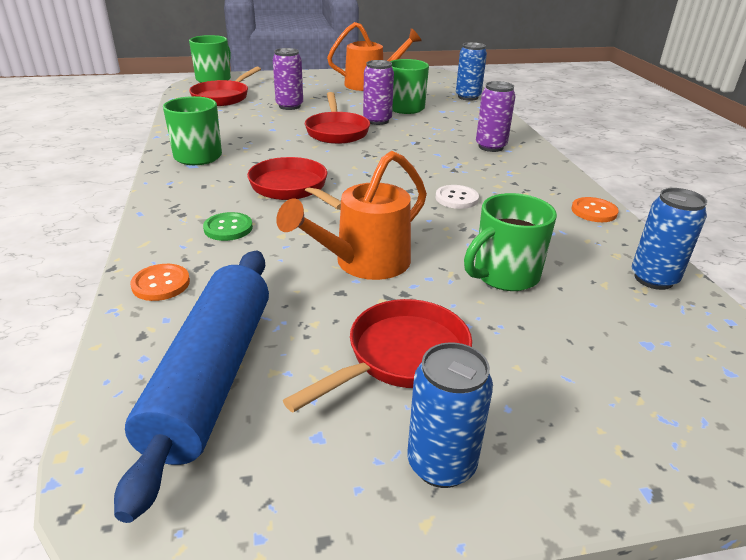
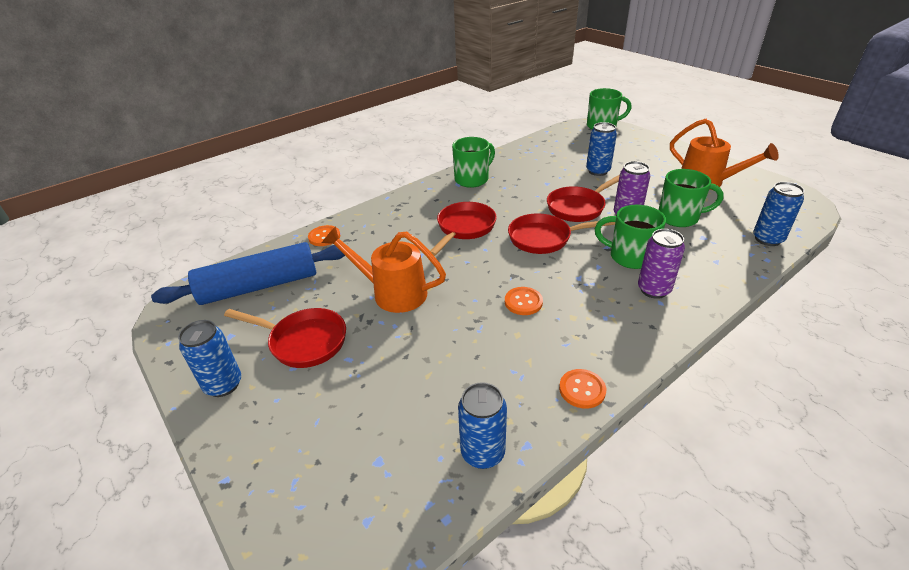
camera: 65 degrees right, 5 degrees up
red pan [189,67,261,106] -> red pan moved to [508,213,615,254]
green button [203,212,253,241] -> none
purple can [273,48,303,110] -> blue can [586,122,617,176]
white button [435,185,479,209] -> orange button [505,287,543,315]
green mug [464,193,557,291] -> green mug moved to [594,205,666,269]

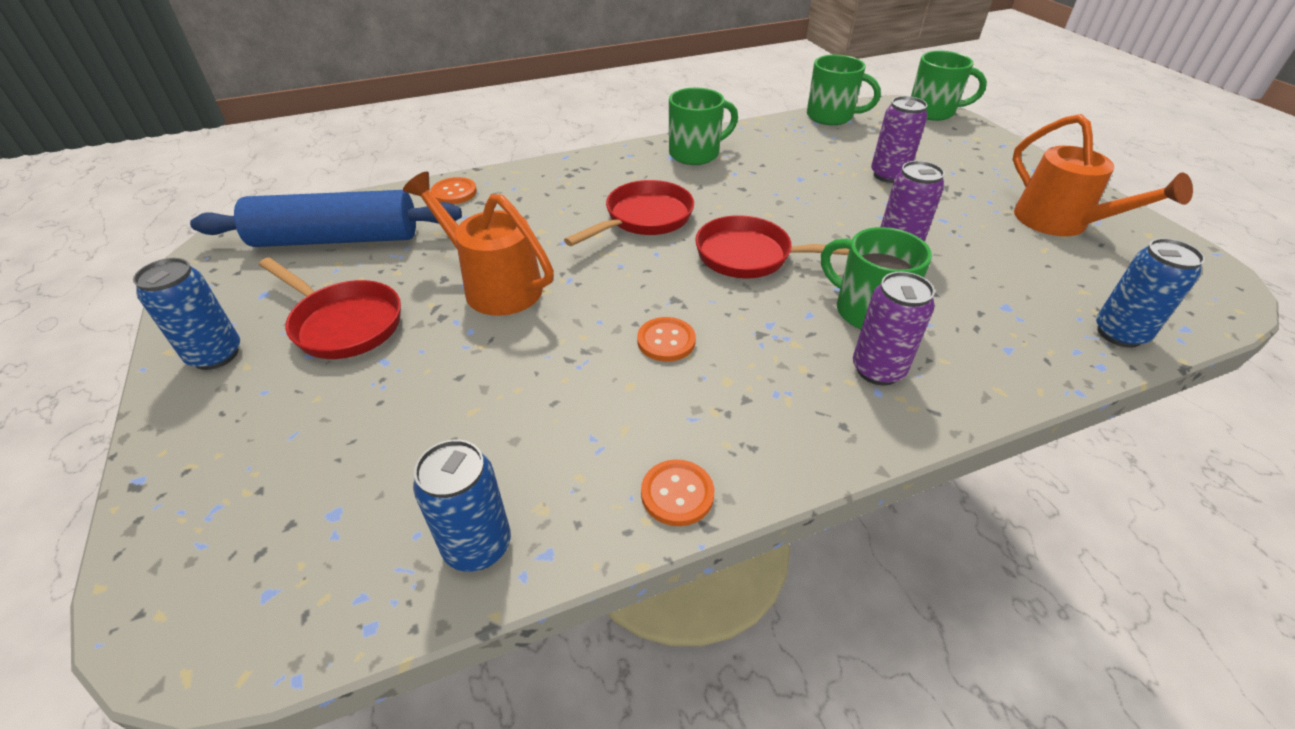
camera: 15 degrees right, 5 degrees up
red pan [547,175,620,222] -> none
blue can [586,122,617,176] -> purple can [871,96,927,183]
green mug [659,169,724,227] -> green mug moved to [807,55,881,125]

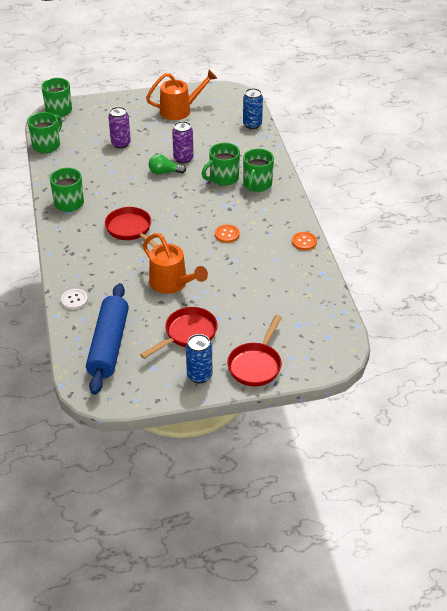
camera: 80 degrees left, 0 degrees up
orange watering can [403,172,554,316] -> orange watering can turned 90 degrees counterclockwise [143,233,208,294]
blue can [413,440,511,572] -> none
orange button [431,177,477,204] -> white button [61,289,88,310]
red pan [695,215,849,278] -> red pan moved to [227,315,282,386]
purple can [853,272,935,386] -> green mug [243,149,274,192]
none -> green light bulb [149,154,186,175]

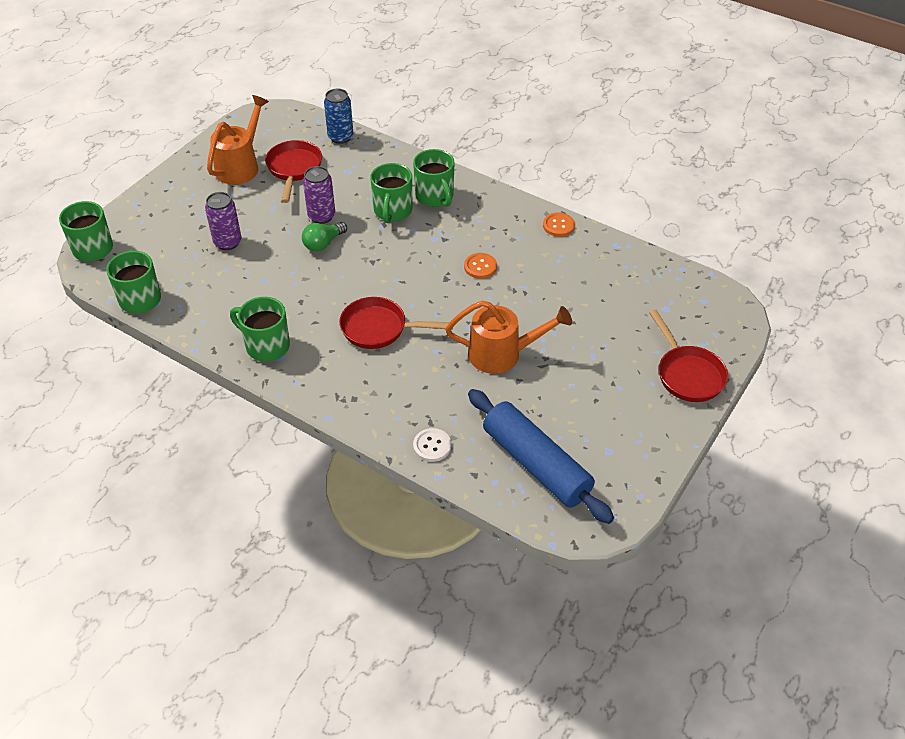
camera: 45 degrees left, 5 degrees up
red pan [140,307,218,359] -> red pan moved to [265,140,322,203]
blue can [186,334,212,384] -> none

